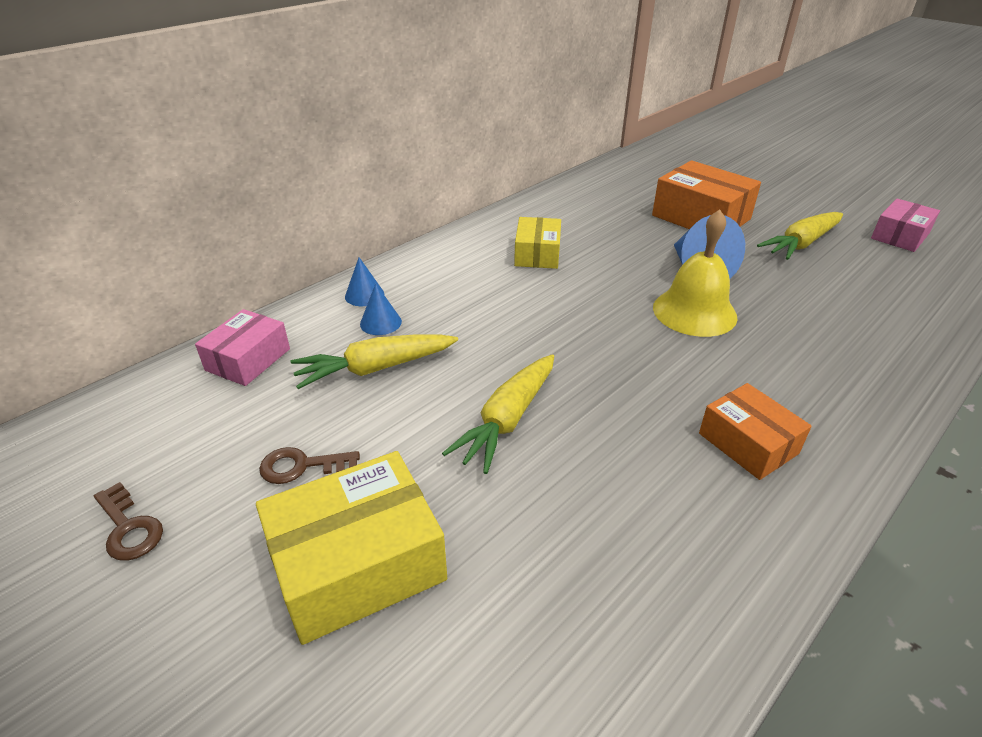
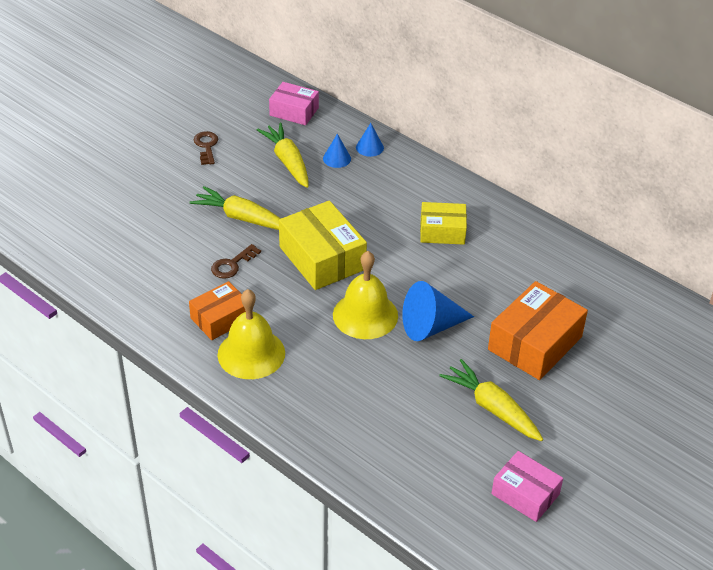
camera: 85 degrees right, 5 degrees up
brown key [94,482,163,561] -> brown key moved to [211,244,261,279]
yellow box [256,451,447,645] -> yellow box moved to [279,201,367,290]
none -> yellow bell [218,289,285,379]

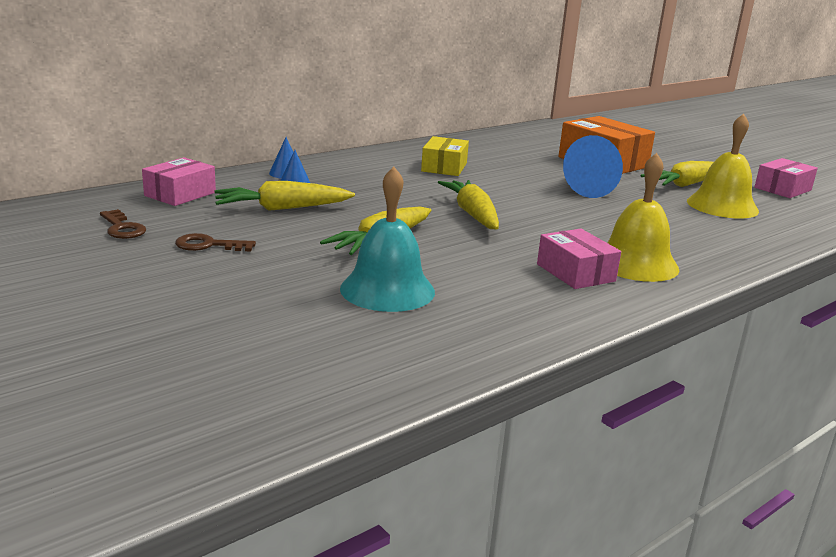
camera: 80 degrees left, 20 degrees down
orange box [189,281,246,340] -> pink box [537,229,621,289]
brown key [211,244,261,279] -> brown key moved to [100,209,146,239]
yellow box [279,201,367,290] -> yellow carrot [438,180,499,229]
yellow bell [333,251,398,339] -> yellow bell moved to [687,114,759,219]
none -> turquoise bell [340,167,435,312]

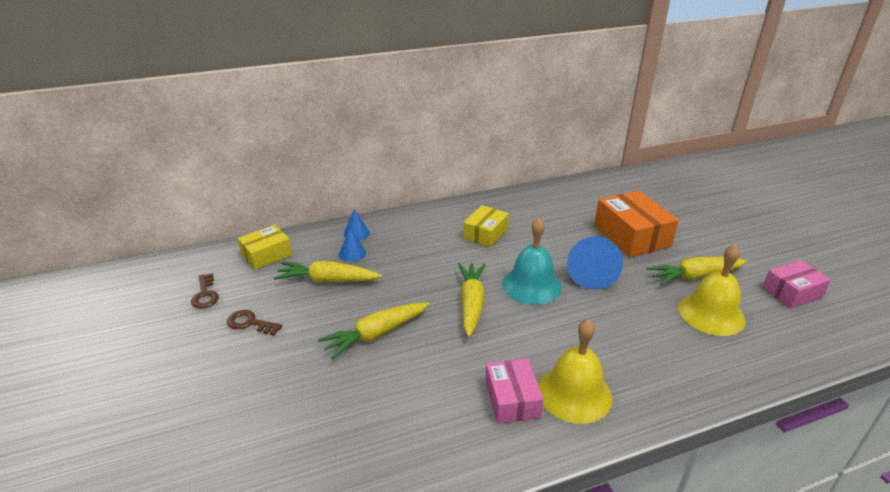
camera: 20 degrees right, 10 degrees up
pink box [142,157,216,206] -> yellow box [238,225,292,270]
turquoise bell [340,167,435,312] -> turquoise bell moved to [502,218,562,305]

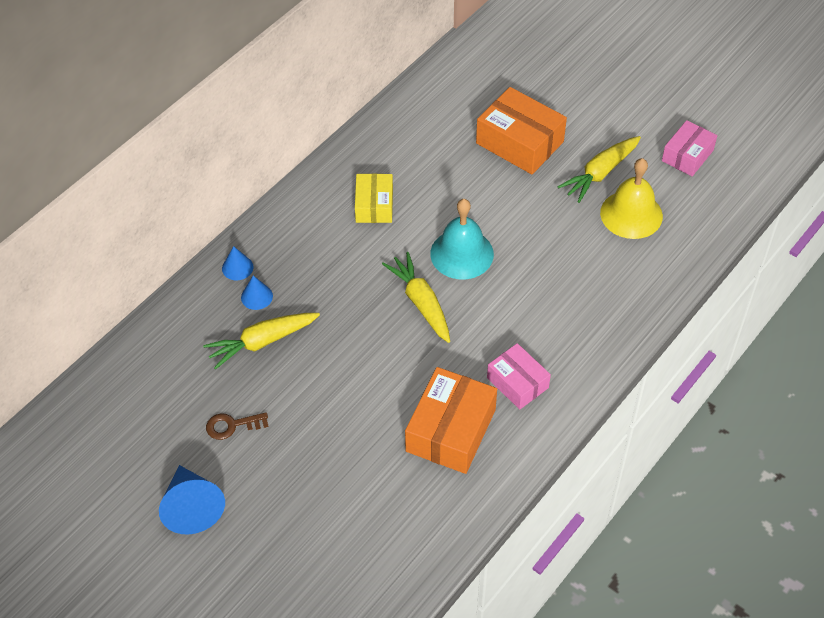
camera: 30 degrees left, 20 degrees up
brown key [191,273,219,309] -> none
yellow box [238,225,292,270] -> none
yellow carrot [318,302,429,360] -> none
yellow bell [538,319,612,424] -> none
blue cone [567,236,623,290] -> blue cone moved to [159,465,225,534]
none -> orange box [405,367,497,474]

